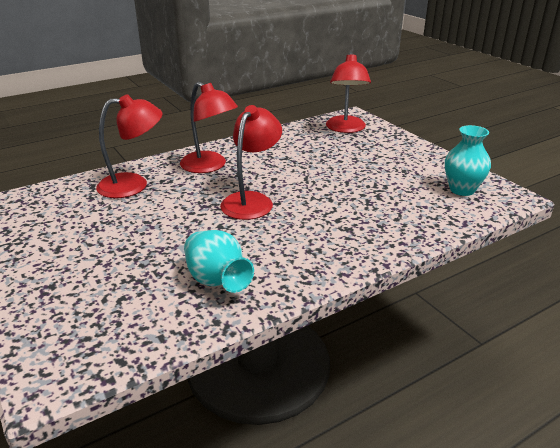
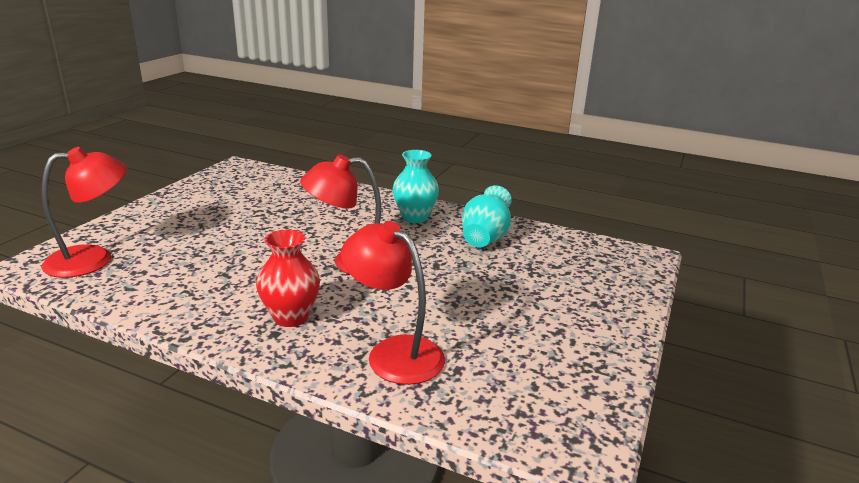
camera: 125 degrees left, 5 degrees down
red lamp [180,82,238,173] -> red vase [256,229,320,327]
turquoise vase [445,125,491,196] -> turquoise vase moved to [393,150,439,223]

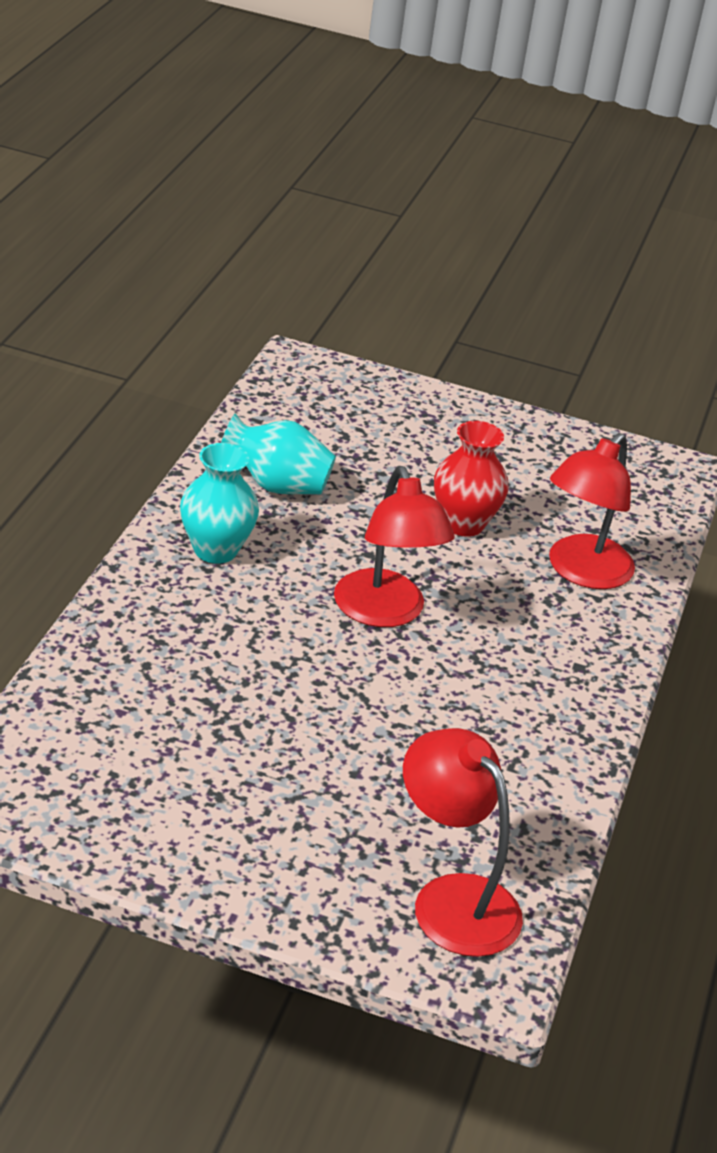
camera: 100 degrees left, 10 degrees up
red vase [256,229,320,327] -> red vase moved to [434,421,509,537]

